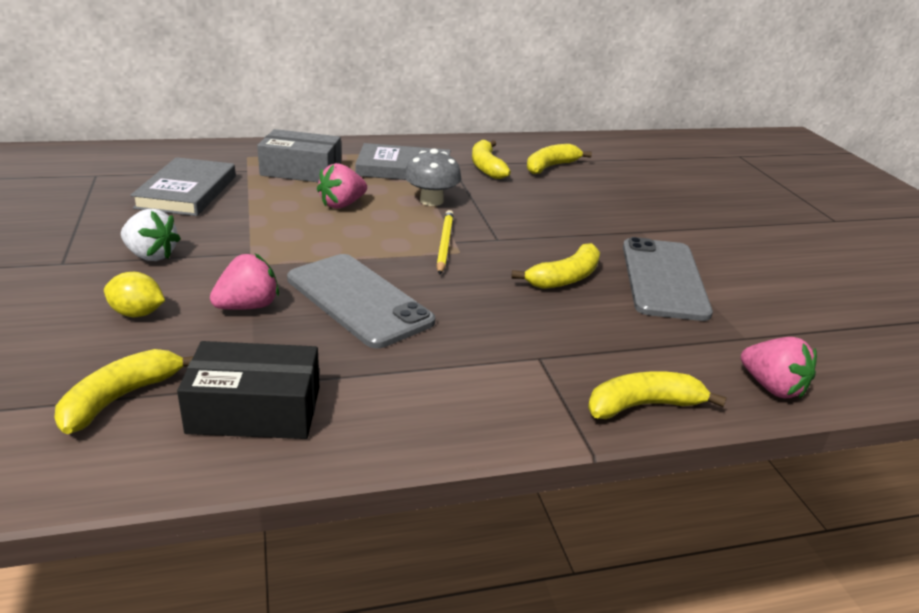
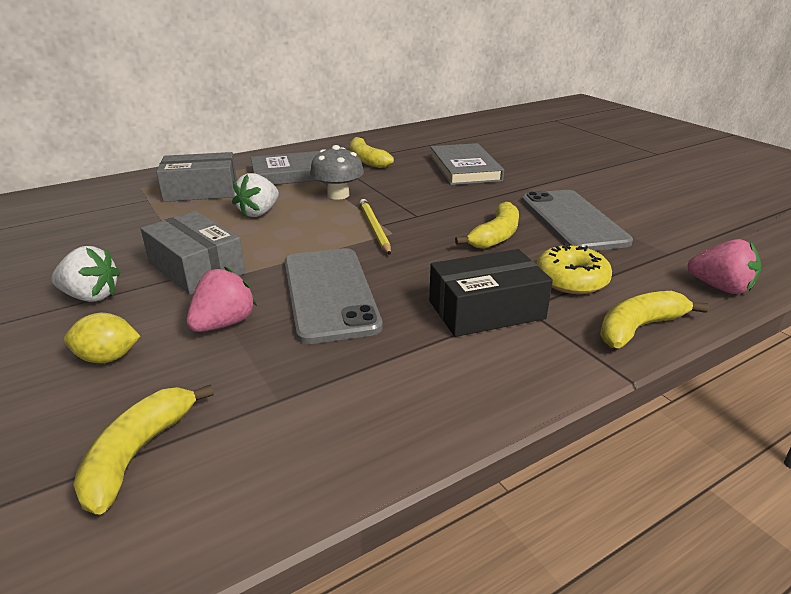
camera: 15 degrees left, 0 degrees up
grey book [131,157,236,216] -> grey book moved to [430,143,504,185]
black box [177,341,319,439] -> black box moved to [429,249,553,337]
grey phone [287,254,435,349] -> grey phone turned 45 degrees clockwise [285,248,383,344]
pink strawberry [317,163,367,209] -> white strawberry [232,173,279,217]
yellow banana [527,144,592,174] -> none
none -> grey box [140,211,245,295]
none -> yellow donut [536,243,612,294]

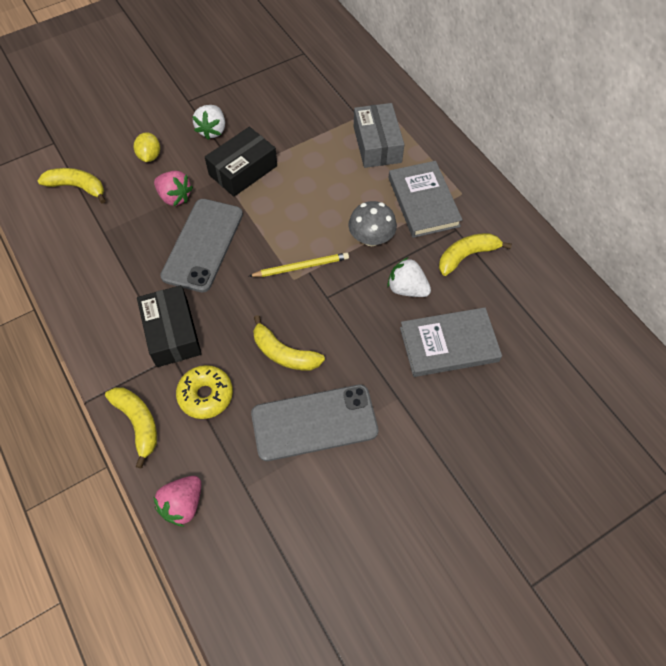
camera: 90 degrees right, 30 degrees up
grey box [140,211,245,295] -> black box [205,127,277,197]
white strawberry [232,173,279,217] -> white strawberry moved to [387,257,431,297]
grey phone [285,248,383,344] -> grey phone turned 60 degrees counterclockwise [160,199,243,292]

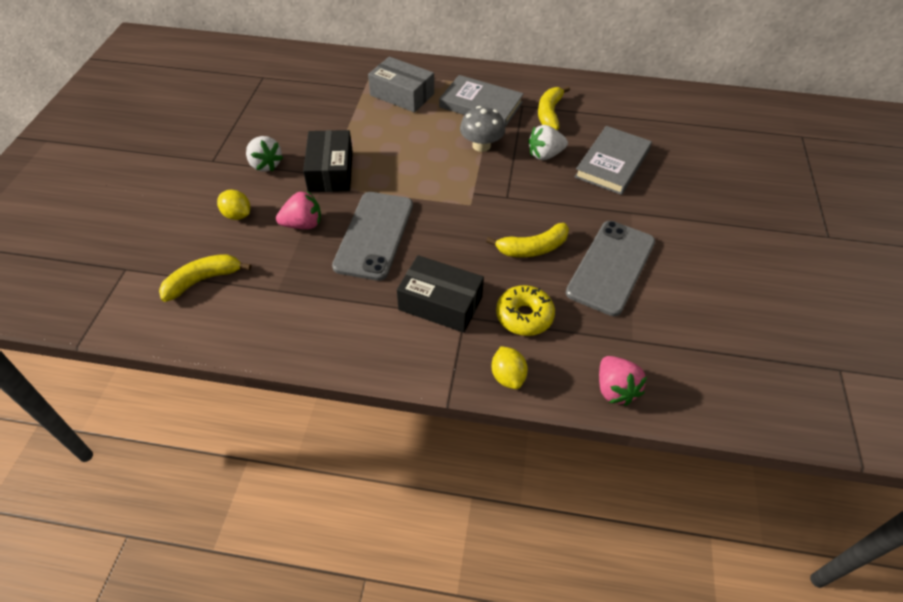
camera: 50 degrees left, 10 degrees down
yellow banana [105,387,157,468] -> yellow lemon [492,346,528,389]
grey phone [160,199,243,292] -> grey phone turned 45 degrees clockwise [332,192,413,281]
yellow pencil [249,252,349,277] -> none

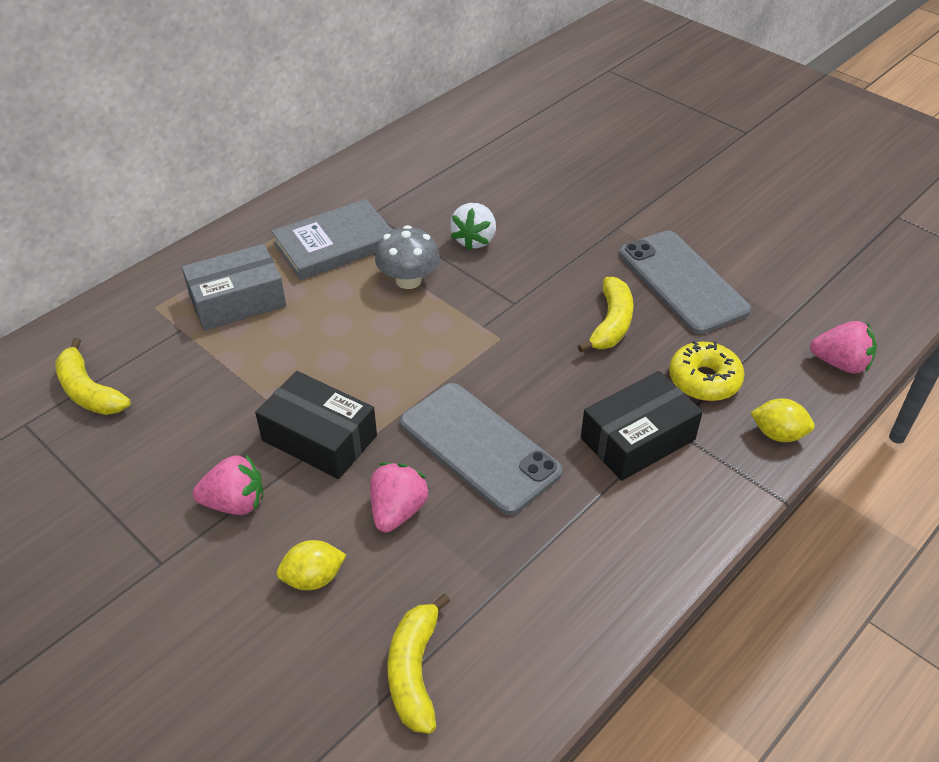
camera: 55 degrees left, 5 degrees down
white strawberry [246,136,283,172] -> pink strawberry [193,454,263,515]
yellow banana [538,86,570,130] -> yellow banana moved to [55,338,131,415]
grey book [574,126,652,195] -> none

